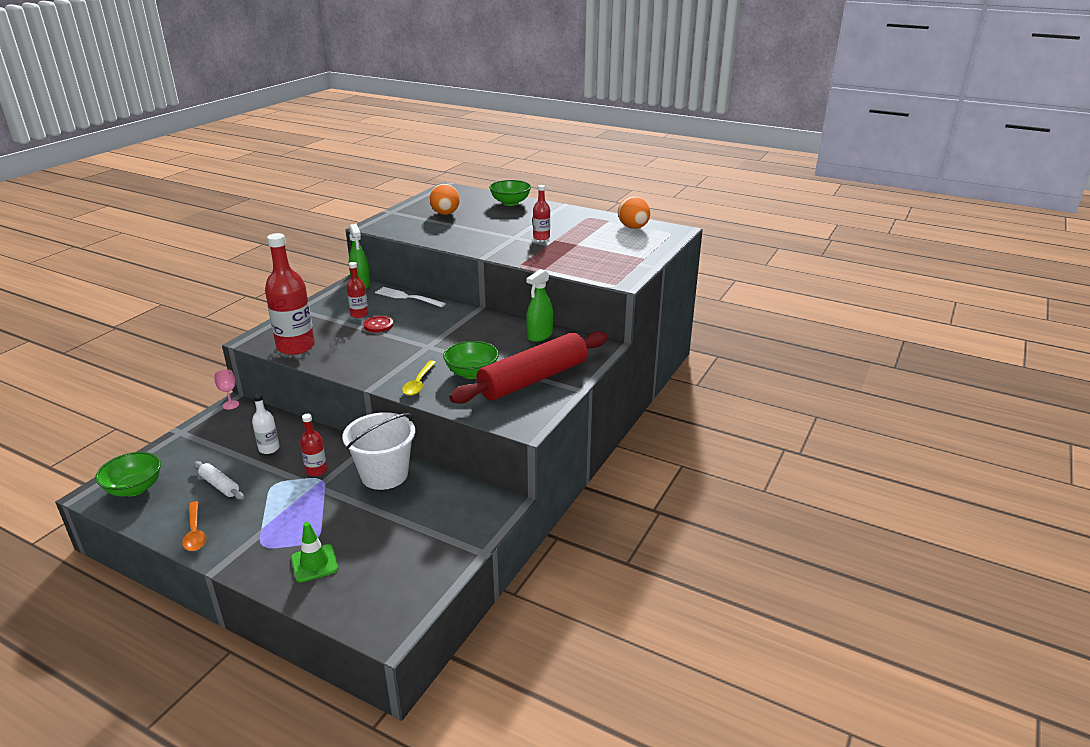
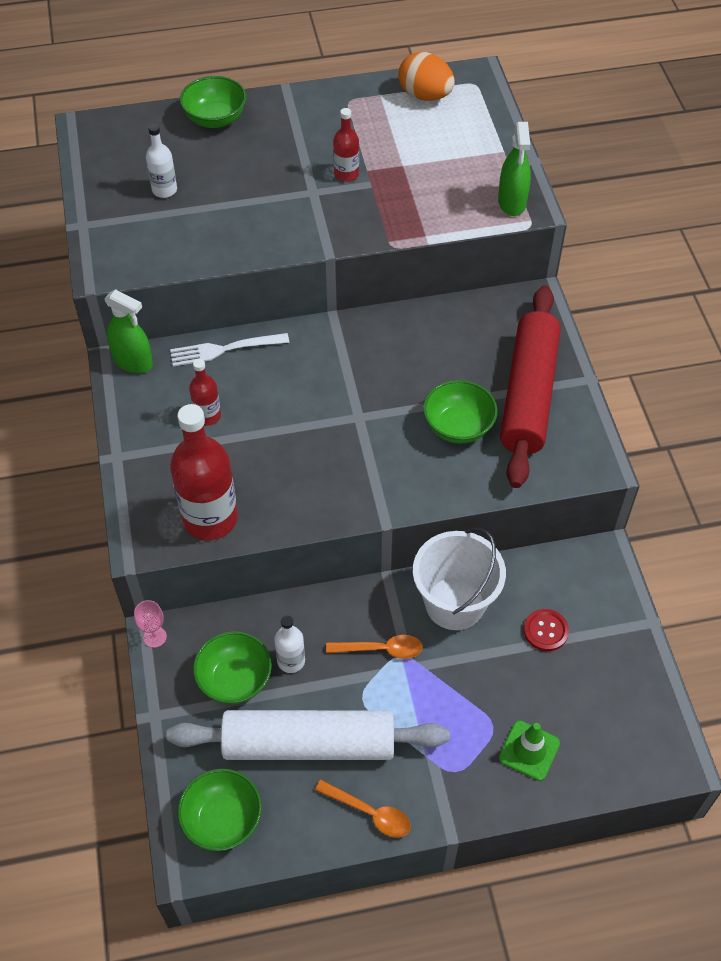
camera: 40 degrees left, 25 degrees up
white rolling pin [194,461,244,500] -> white rolling pin [166,710,450,760], size x2.40
red bottle [300,414,327,476] -> orange spoon [326,635,423,659]
red button [363,316,393,333] -> red button moved to [524,609,569,651]
yellow spoon [402,360,436,396] -> none
orange egg [430,184,460,215] -> white bottle [146,124,177,198]
green spray bottle [526,269,553,342] -> green spray bottle moved to [498,122,531,216]
none -> green bowl [193,631,272,704]

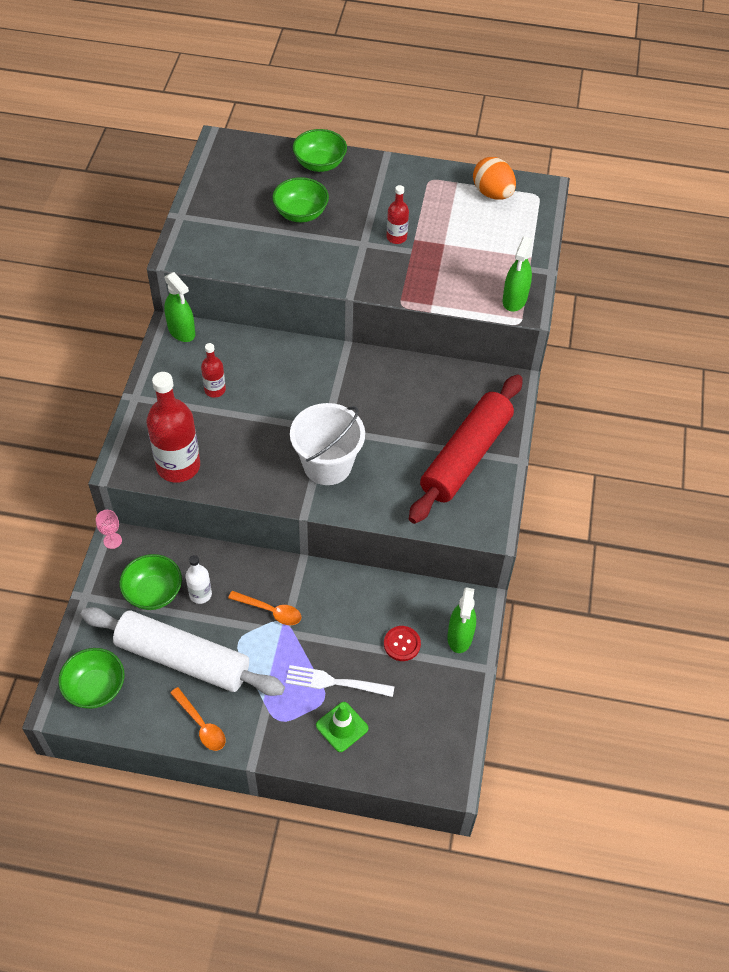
camera: 20 degrees right, 0 degrees up
white bottle [146,124,177,198] -> none
white fork [170,333,289,367] -> white fork moved to [286,665,395,697]
white bucket [413,528,506,630] -> white bucket moved to [290,403,365,485]
green bowl [423,380,497,444] -> green bowl moved to [272,177,329,222]
none -> green spray bottle [447,587,476,653]

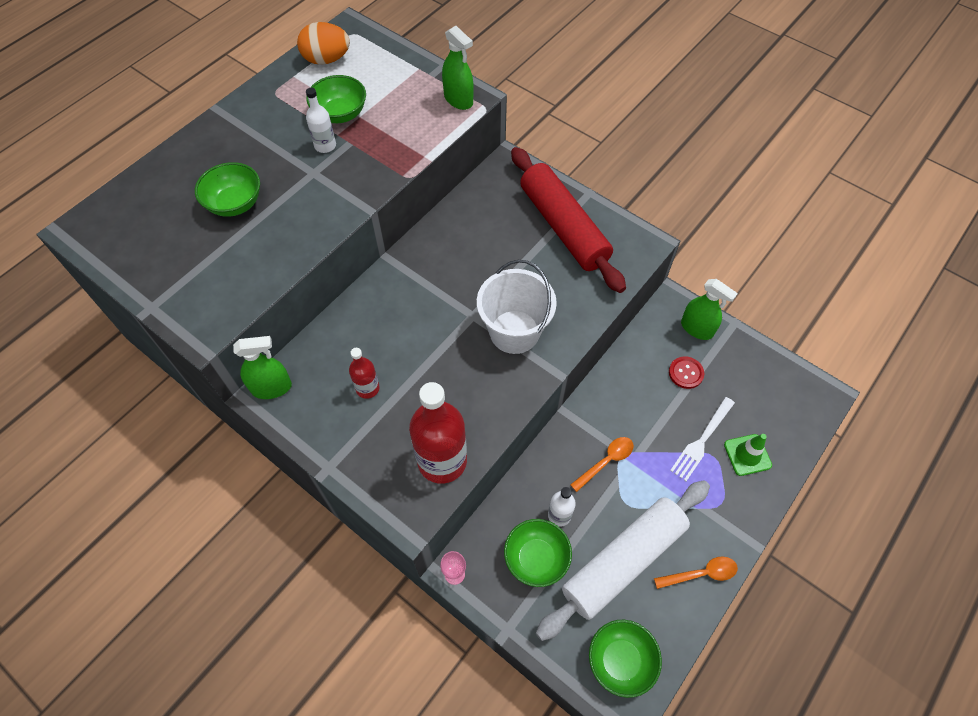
camera: 60 degrees left, 5 degrees up
green bowl [293,129,347,172] -> green bowl moved to [306,75,366,123]
red bottle [386,185,409,244] -> white bottle [306,88,336,153]

